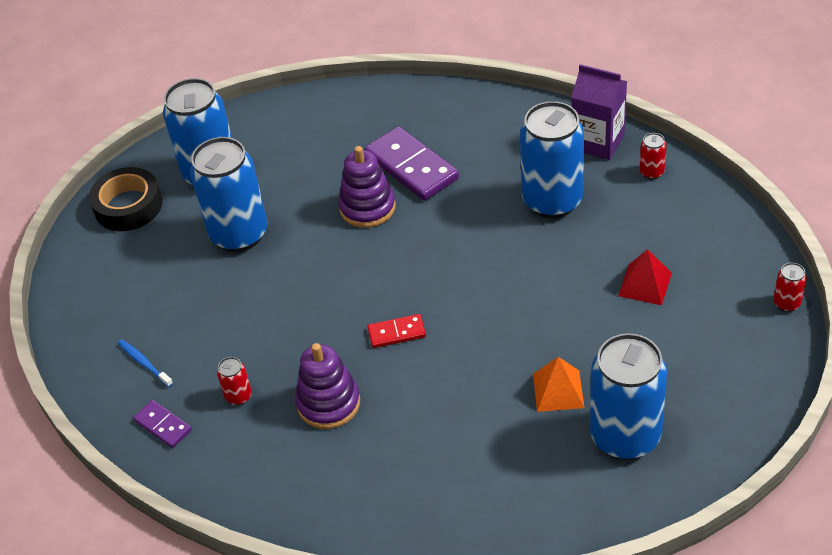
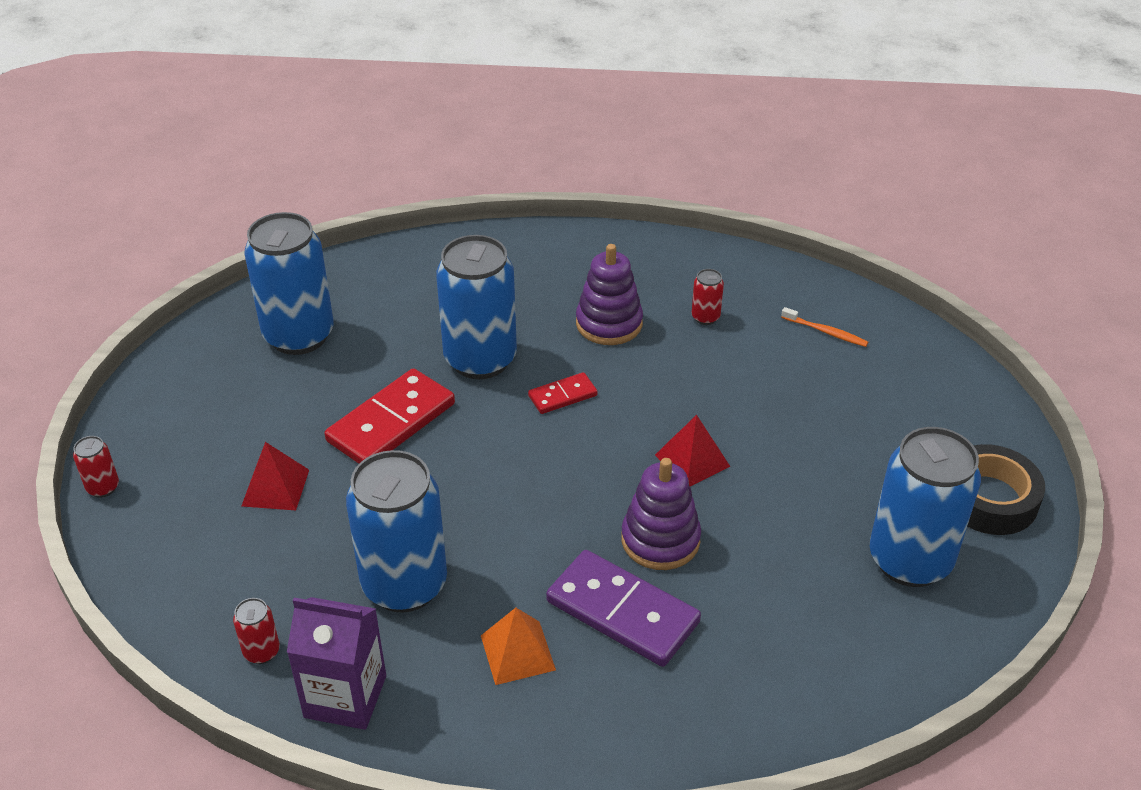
camera: 160 degrees right, 5 degrees down
blue toothbrush [118,340,173,387] -> orange toothbrush [781,307,868,347]
purple domino [133,400,192,448] -> none
blue can [190,137,267,252] -> blue can moved to [436,235,517,379]
orange pyramid [533,357,584,412] -> orange pyramid moved to [481,608,556,685]
none -> red domino [324,368,455,464]
none -> red pyramid [655,415,730,487]

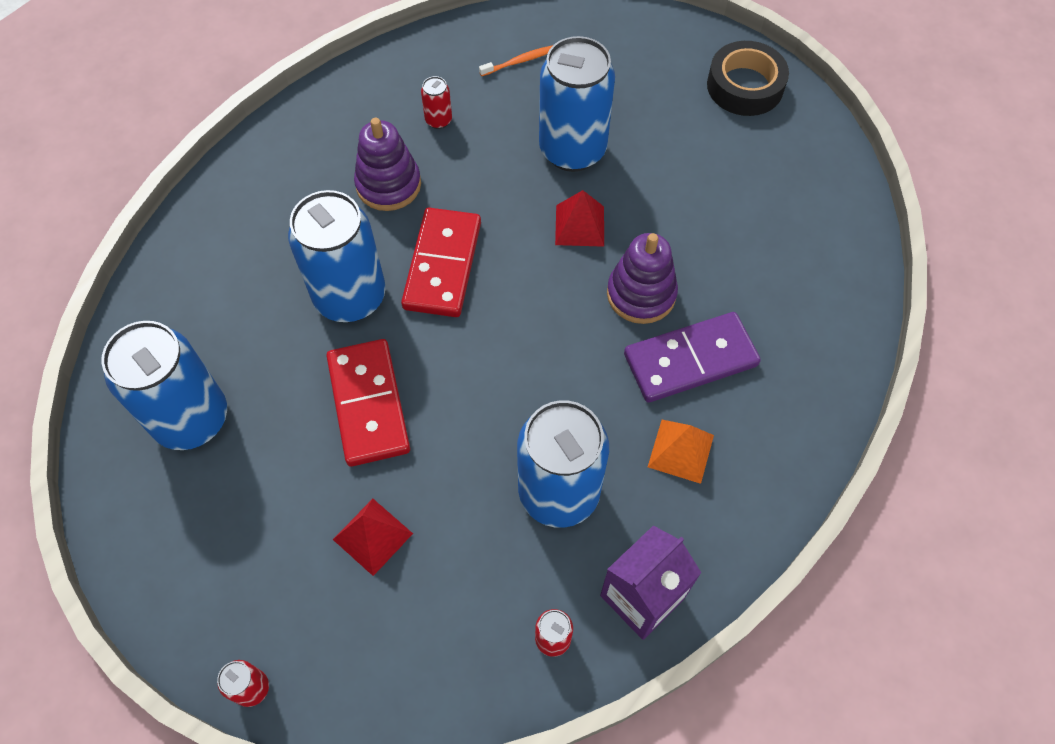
camera: 55 degrees left, 20 degrees up
red domino [528,372,598,414] -> red domino [401,208,481,317], size x1.92
blue can [870,427,981,587] -> blue can moved to [539,36,615,172]

